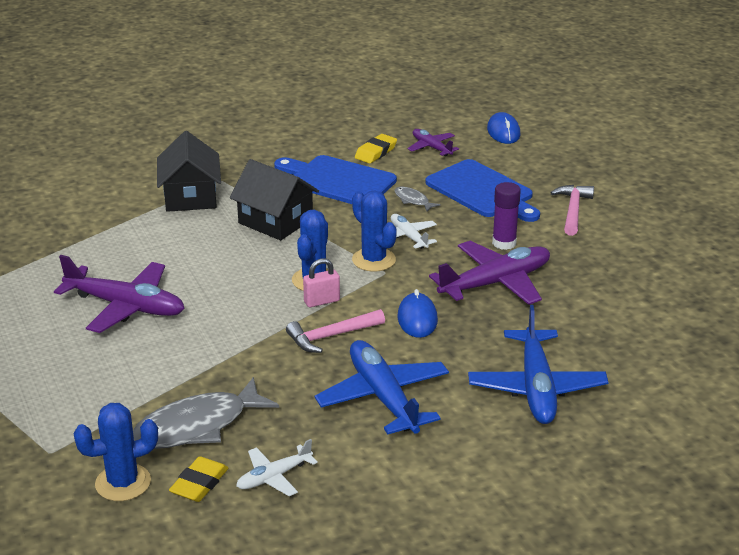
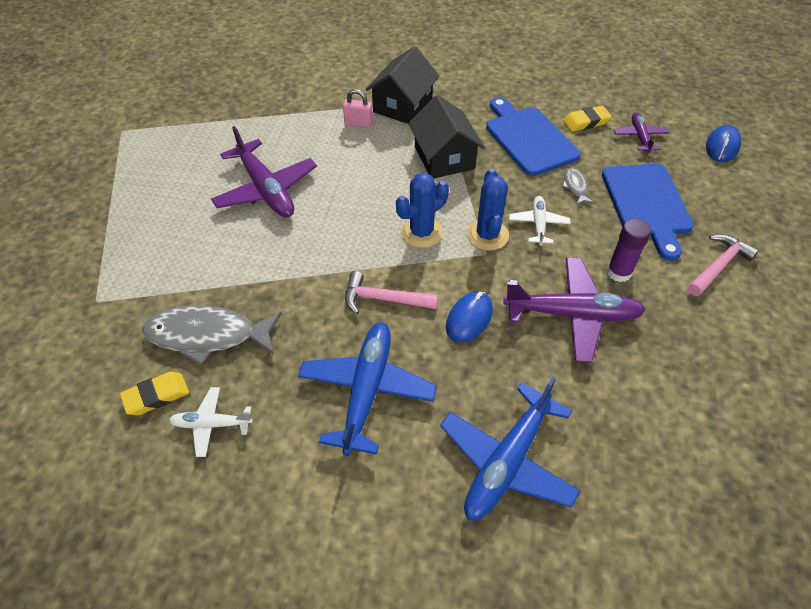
camera: 35 degrees right, 20 degrees up
blue cactus [74,403,158,501] -> none
pink padlock [303,258,340,307] -> pink padlock moved to [343,89,373,128]

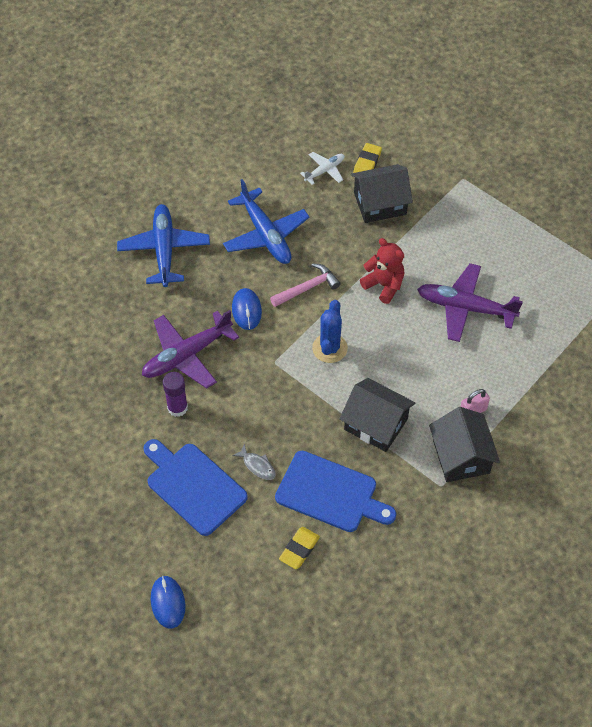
camera: 140 degrees right, 5 degrees up
grey fish [142,305,282,365] -> black house [351,164,413,223]
blue cactus [467,169,509,251] -> none
white plane [509,196,571,246] -> none
purple plane [614,112,669,153] -> none
pink hammer [688,234,759,296] -> none
none -> red teddy bear [360,238,404,304]

